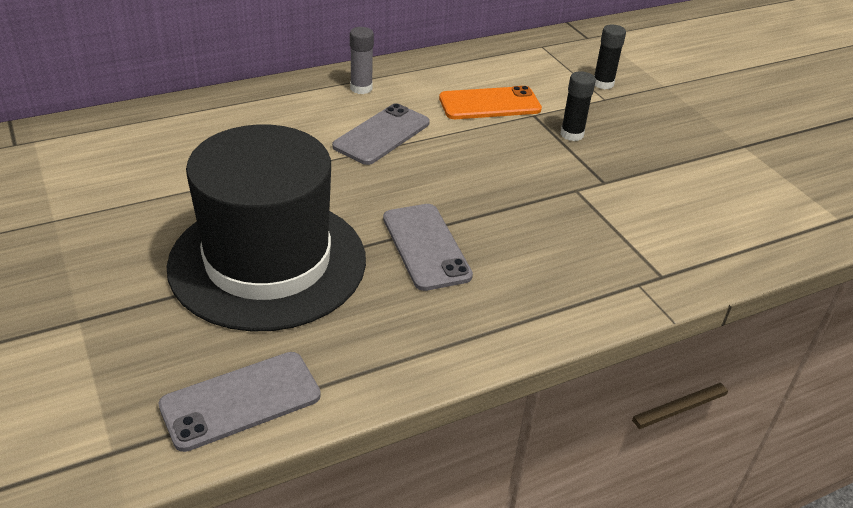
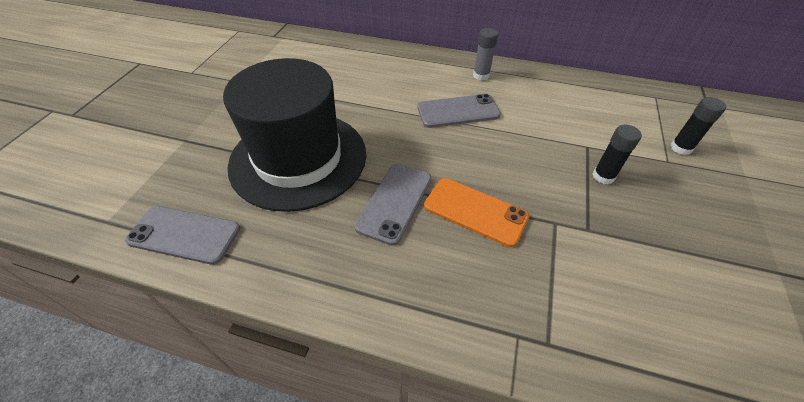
camera: 45 degrees right, 10 degrees up
orange phone [439,86,542,119] -> orange phone moved to [424,178,529,247]

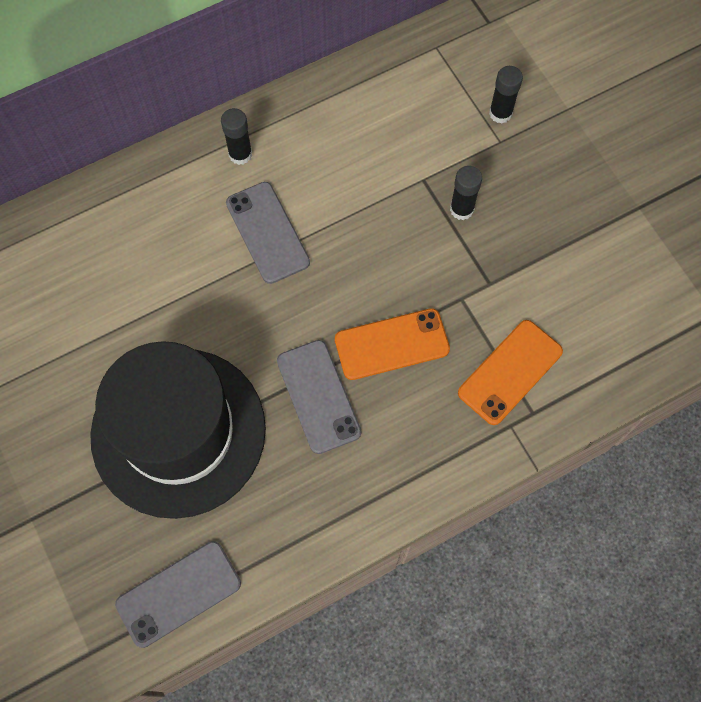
camera: 45 degrees left, 20 degrees up
grey phone [418,94,501,128] -> grey phone turned 60 degrees counterclockwise [226,182,310,284]
grey glue stick [473,28,498,80] -> black glue stick [221,108,252,165]
none -> orange phone [458,320,563,425]

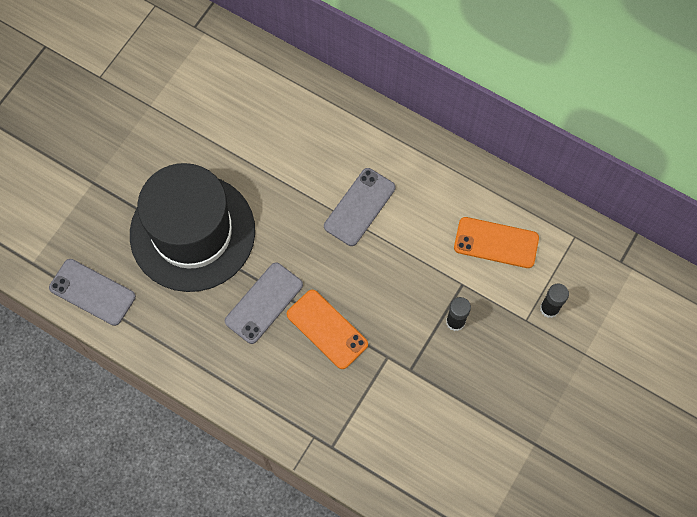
camera: 60 degrees right, 0 degrees up
black glue stick [221,108,252,165] -> none
orange phone [458,320,563,425] -> orange phone moved to [454,217,539,268]

